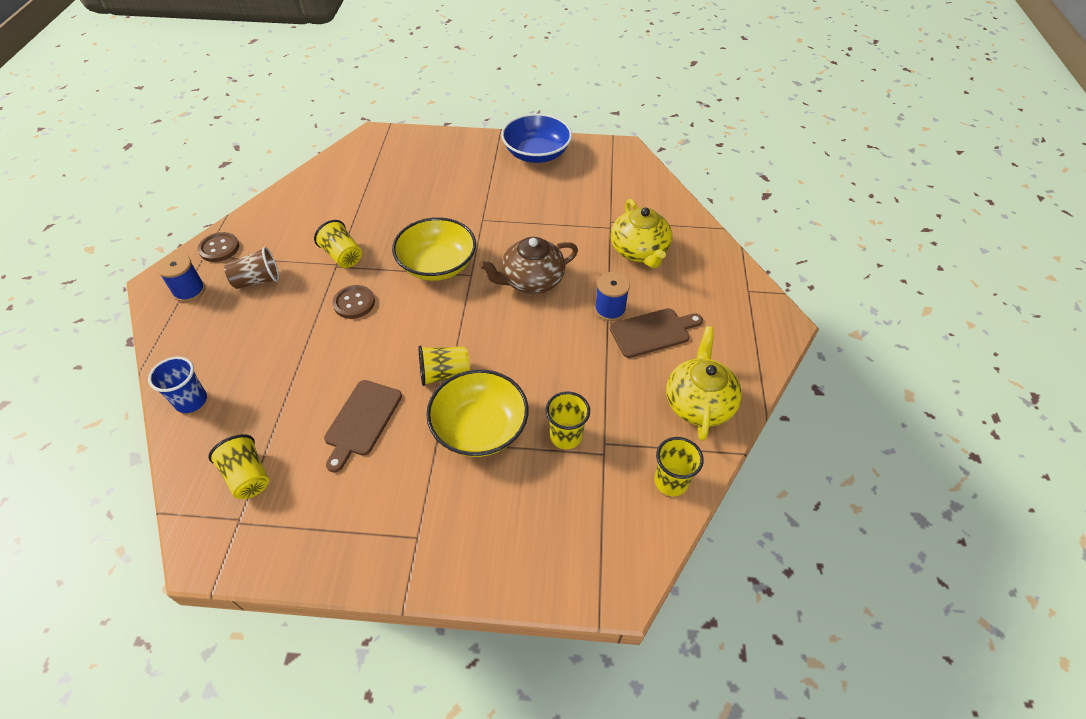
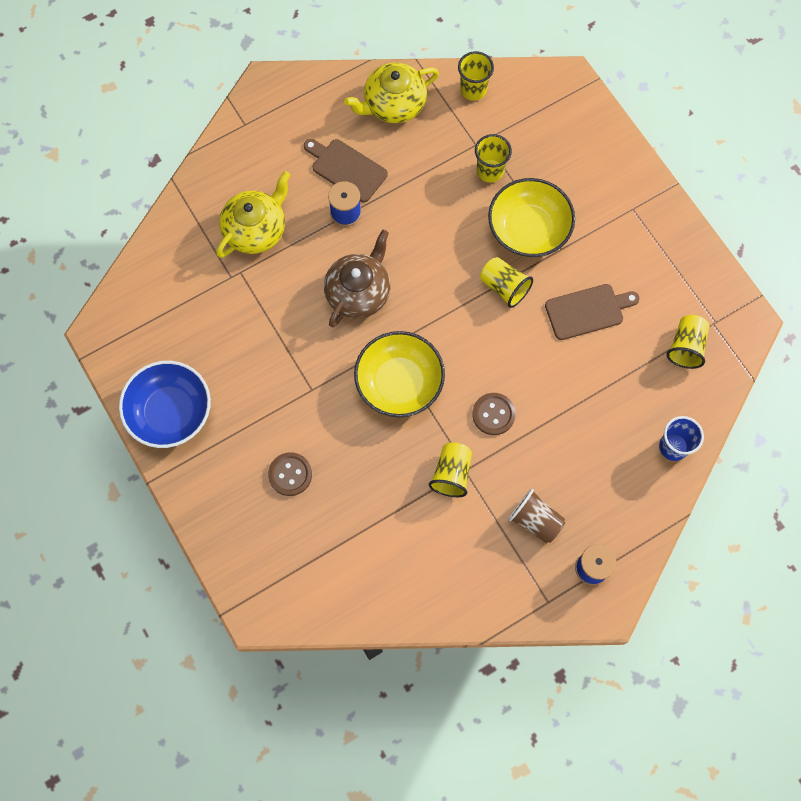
camera: 125 degrees left, 20 degrees up
brown button [198,232,239,262] -> brown button moved to [268,452,312,496]
brown teapot [479,237,578,294] -> brown teapot turned 90 degrees counterclockwise [324,230,390,328]

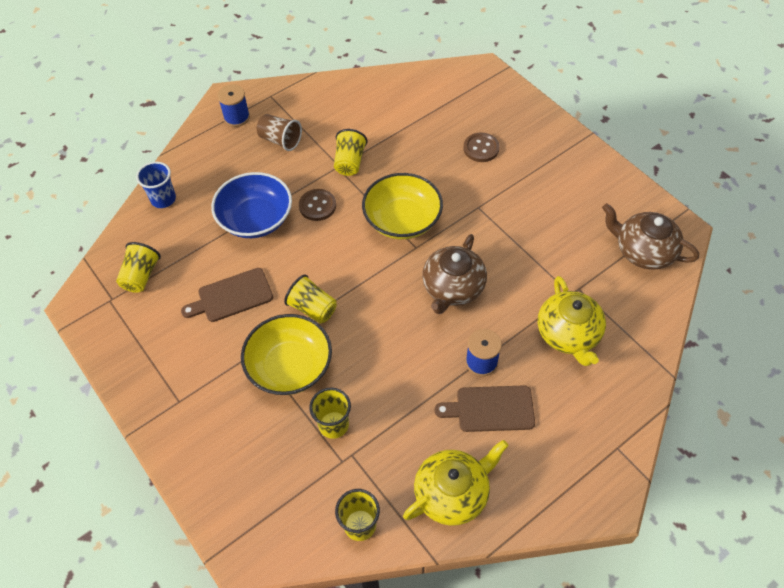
camera: 175 degrees right, 15 degrees down
blue bowl [119,361,211,448] -> blue bowl moved to [211,172,292,238]
yellow teapot [216,171,291,258] -> yellow teapot turned 45 degrees counterclockwise [538,276,606,366]
brown cutting board [304,139,388,202] -> brown cutting board turned 150 degrees clockwise [434,385,535,432]
none -> brown teapot [602,203,699,270]

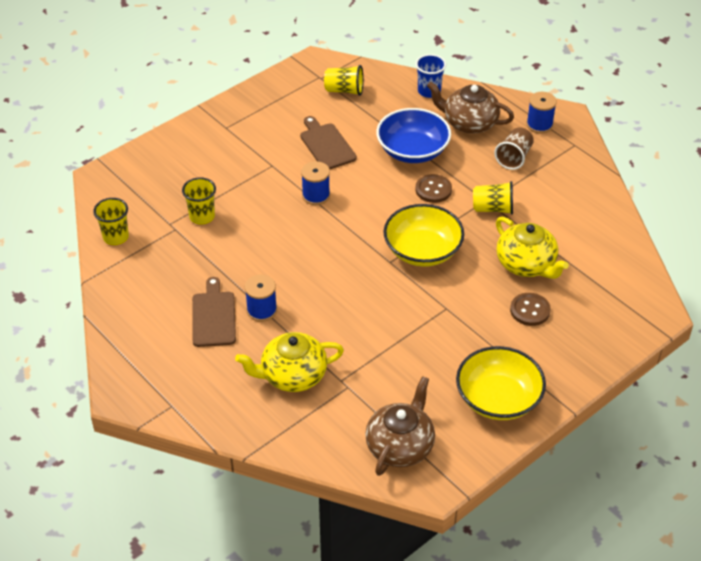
camera: 85 degrees right, 10 degrees down
yellow bowl [241,314,332,395] -> yellow bowl moved to [456,346,546,420]
yellow cup [284,274,337,324] -> blue spool [301,161,330,205]
yellow teapot [403,440,509,526] -> yellow teapot moved to [496,217,569,279]
brown teapot [422,234,487,314] -> brown teapot moved to [427,81,514,134]

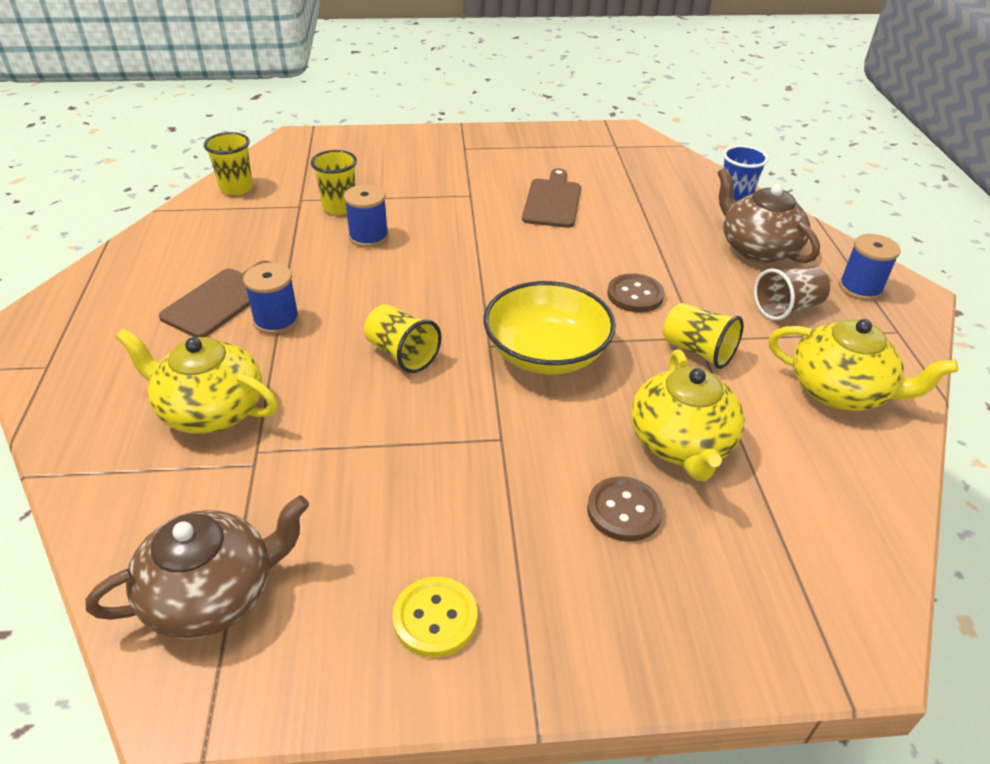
camera: 35 degrees right, 5 degrees down
blue spool [301,161,330,205] -> blue spool moved to [344,184,389,248]
yellow cup [324,65,364,96] -> yellow cup moved to [364,304,441,373]
blue bowl [376,108,451,163] -> none
yellow bowl [456,346,546,420] -> yellow button [393,577,477,657]
none -> yellow teapot [769,319,958,411]

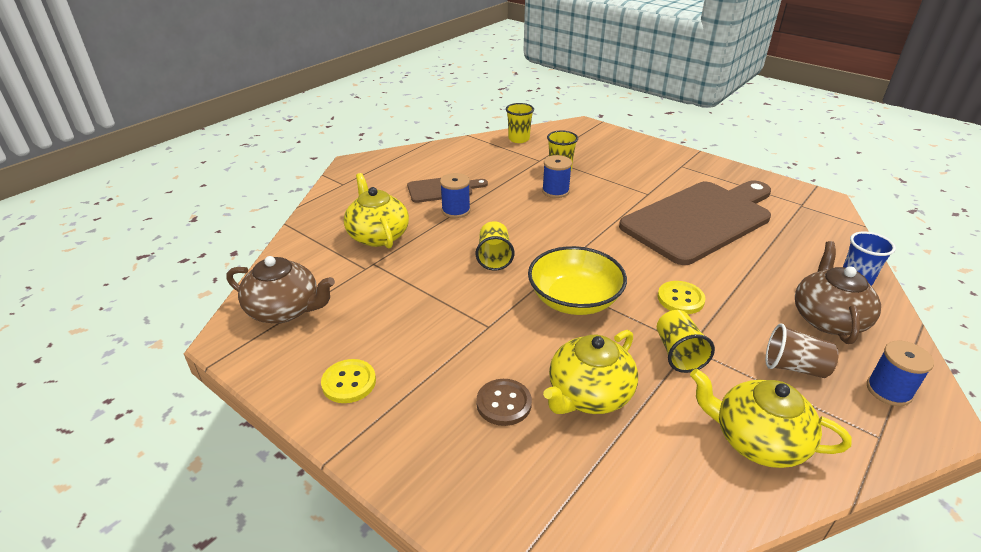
camera: 45 degrees right, 5 degrees down
brown cutting board [522,168,581,228] -> brown cutting board [619,181,771,265], size x2.13
brown button [607,273,665,313] -> yellow button [658,281,706,314]
yellow teapot [769,319,958,411] -> yellow teapot turned 135 degrees clockwise [690,369,852,468]

